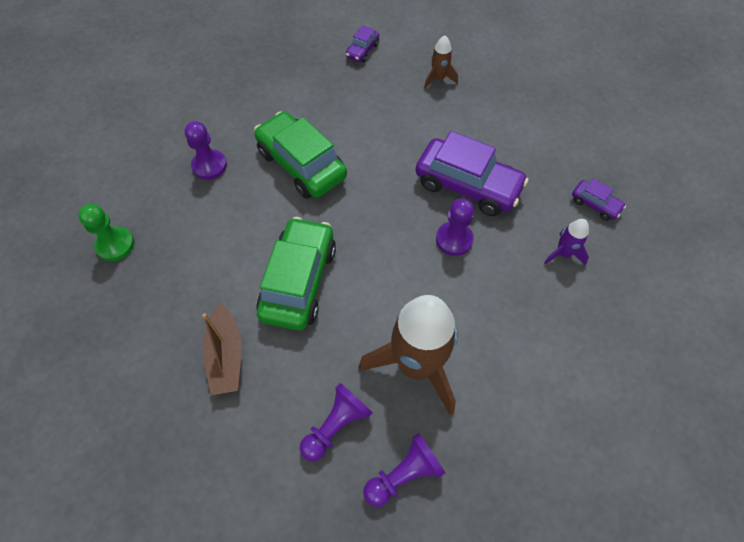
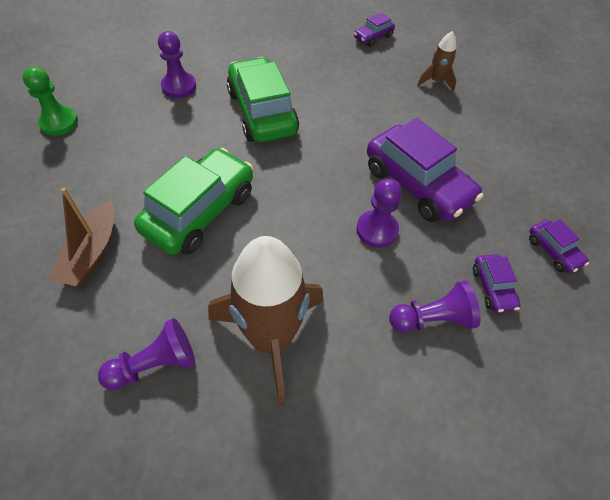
camera: 20 degrees right, 5 degrees down
purple pawn [363,433,445,507] -> purple pawn moved to [389,280,481,333]
purple rocket [544,219,589,265] -> purple car [473,254,520,313]

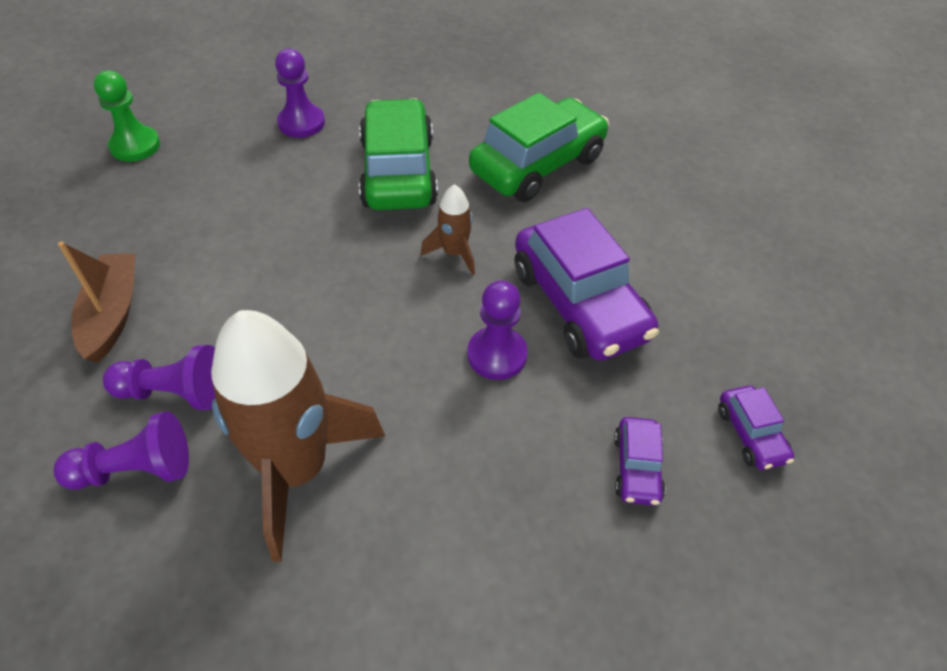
camera: 15 degrees right, 5 degrees down
brown boat [49,188,114,286] -> brown boat turned 150 degrees clockwise [58,242,136,363]
green car [134,148,253,255] -> green car moved to [469,93,609,202]
purple car [354,12,395,47] -> none
purple pawn [389,280,481,333] -> purple pawn moved to [103,345,216,410]
brown rocket [417,31,456,92] -> brown rocket moved to [421,184,475,275]

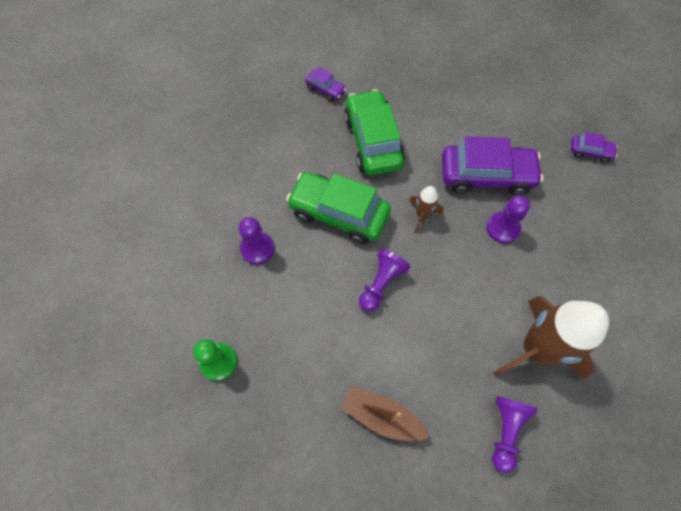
camera: 60 degrees left, 15 degrees up
purple pawn [103,345,216,410] -> purple pawn moved to [359,249,410,312]
purple car [614,417,665,506] -> purple car moved to [305,67,346,102]

